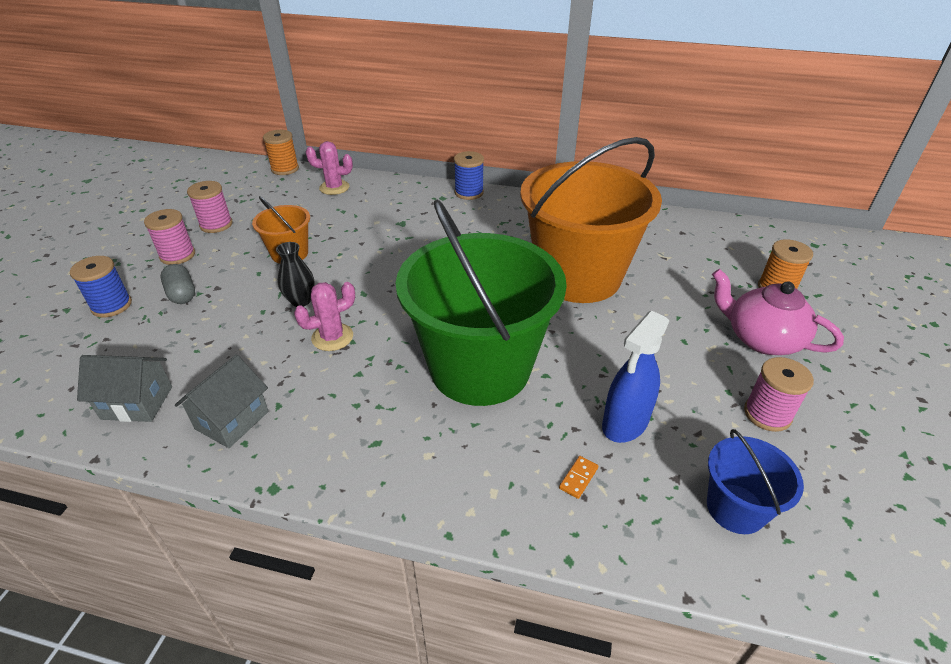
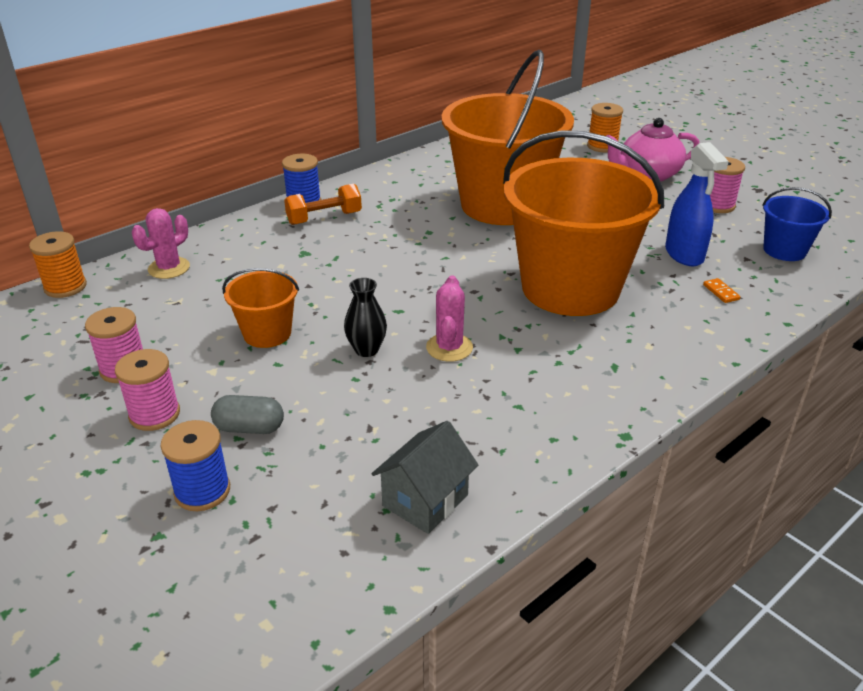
camera: 55 degrees left, 5 degrees down
grey house [175,355,269,448] -> none
green bucket [396,200,567,406] -> orange bucket [503,130,664,316]
none -> orange dumbbell [284,184,362,225]

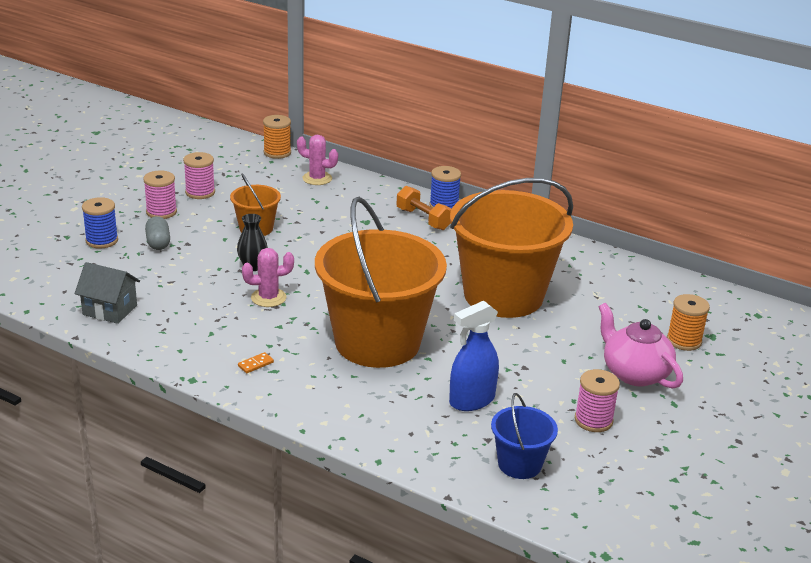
camera: 70 degrees right, 5 degrees down
orange domino [703,278,740,303] -> orange domino moved to [238,352,274,373]

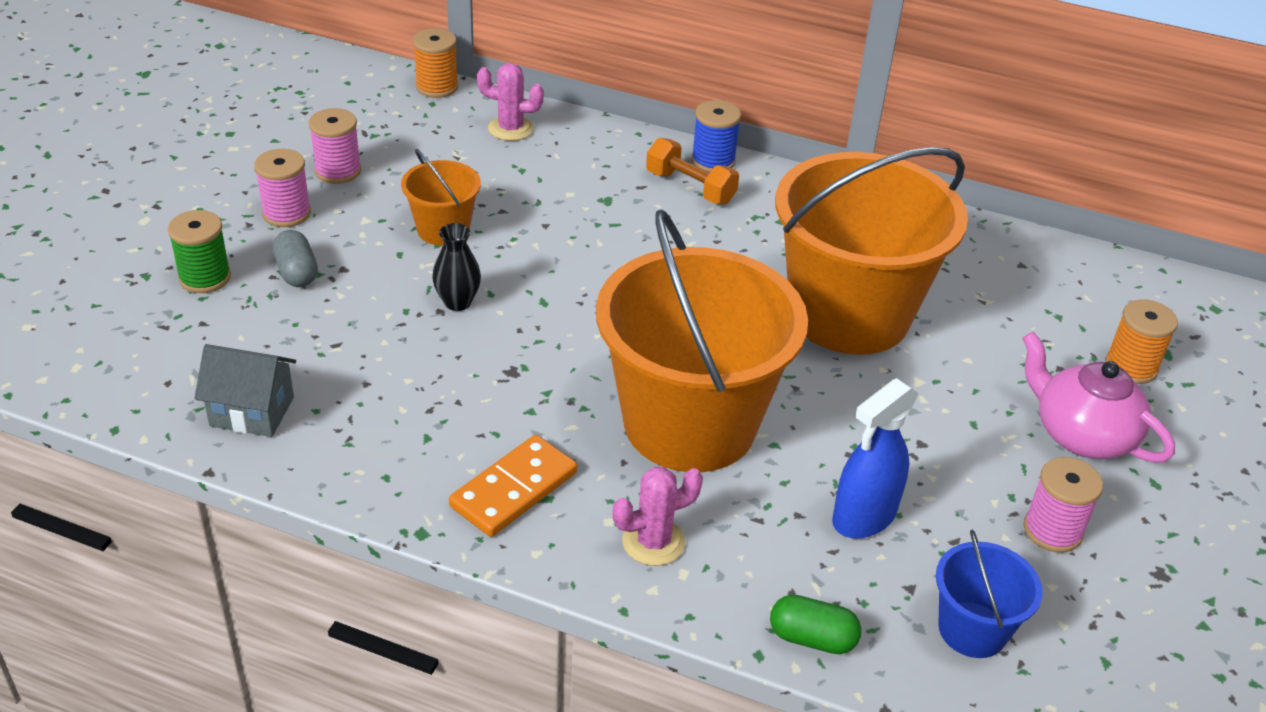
camera: 10 degrees left, 10 degrees up
blue spool [82,197,118,249] -> green spool [168,210,231,293]
orange domino [238,352,274,373] -> orange domino [449,435,577,537], size x2.35
pink cactus [242,248,294,307] -> pink cactus moved to [613,467,703,566]
none -> green capsule [770,595,861,654]

